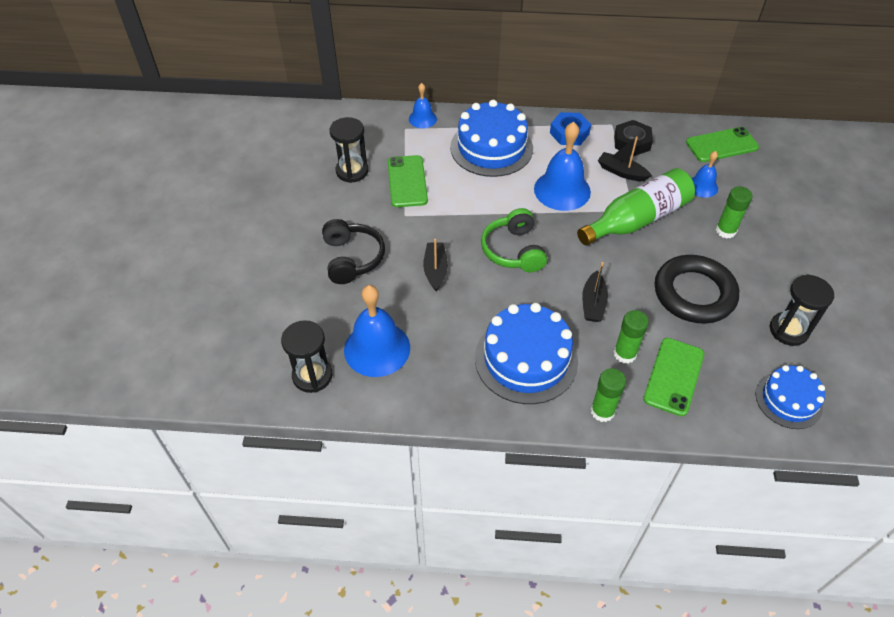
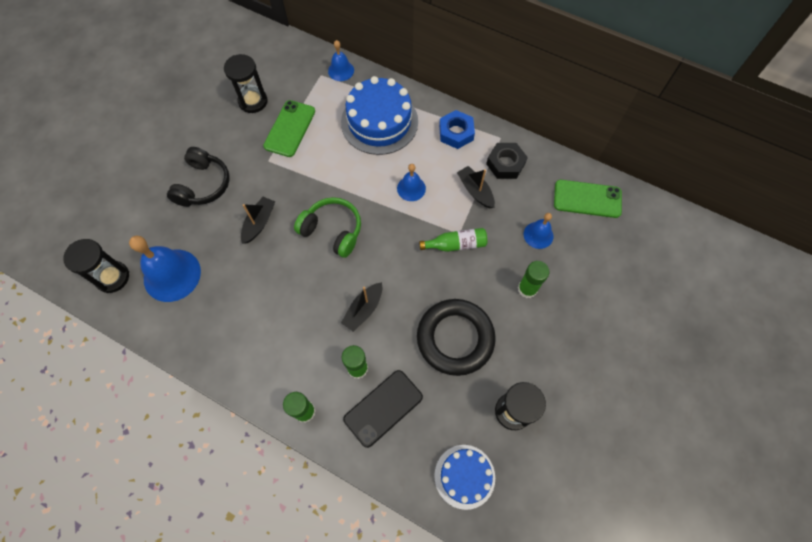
camera: 25 degrees right, 15 degrees up
blue cake [475,303,578,404] -> none
green headphones [481,208,547,272] -> green headphones turned 105 degrees clockwise [294,197,361,258]
blue bell [534,122,591,211] -> blue bell [397,164,426,201], size x0.54
green bottle [577,168,695,245] -> green bottle [419,228,487,252], size x0.53
green phone [643,338,704,416] -> black phone [343,370,423,448]

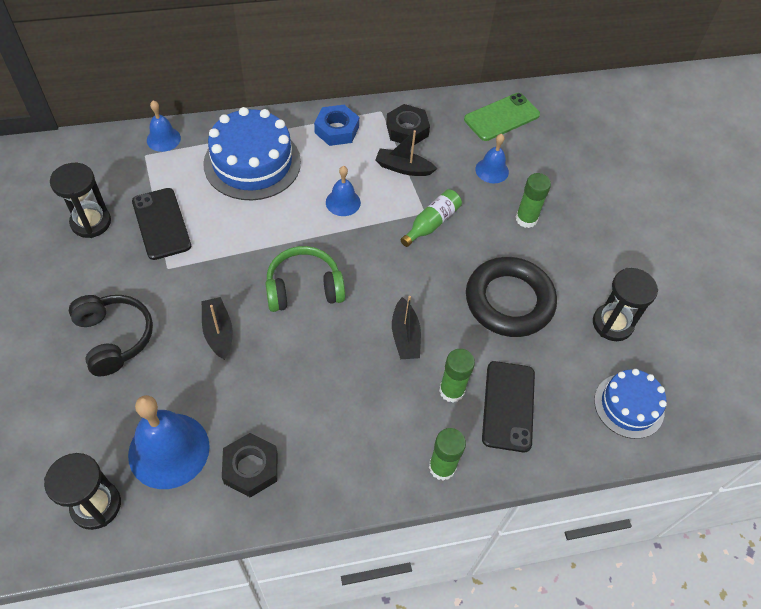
camera: 45 degrees left, 10 degrees down
green phone [263,100,315,157] -> black phone [132,188,191,260]
none -> black nut [222,433,277,498]

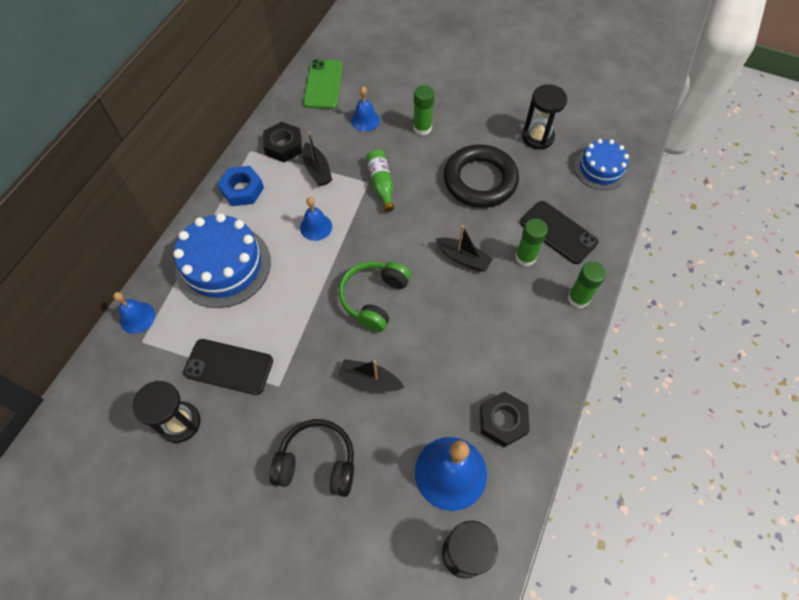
camera: 50 degrees left, 5 degrees up
black boat [375,130,437,176] -> black boat turned 75 degrees counterclockwise [303,131,332,186]

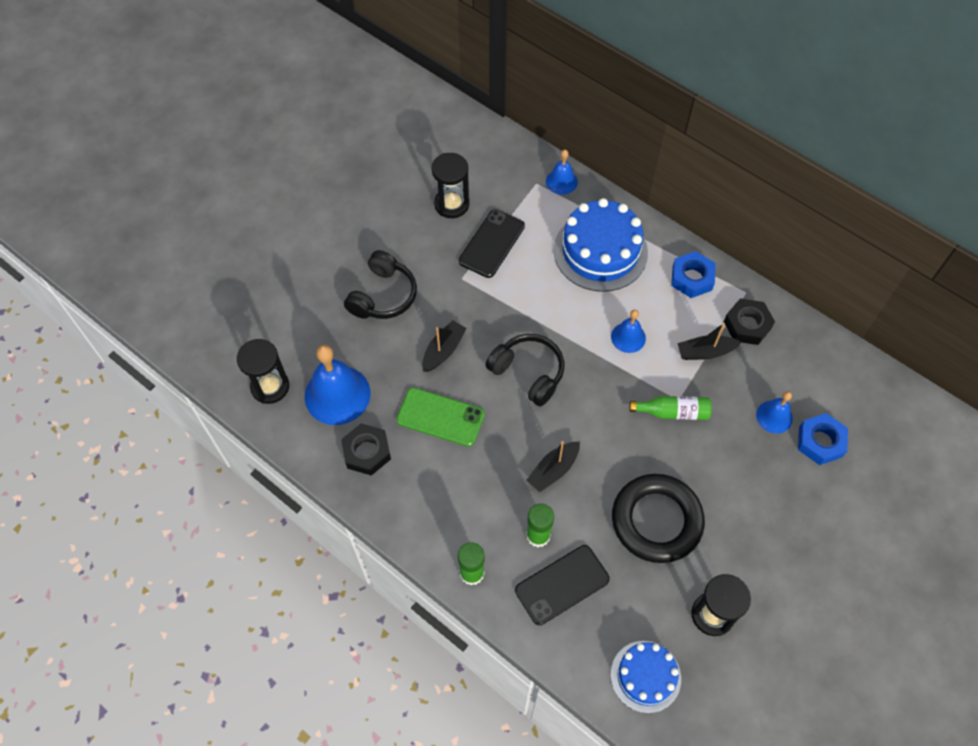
camera: 105 degrees right, 0 degrees up
green phone [303,59,343,109] -> green phone moved to [396,388,485,447]
green headphones [338,261,411,332] -> black headphones [486,334,564,407]
green glue stick [413,85,434,135] -> none
none -> blue nut [798,413,848,465]

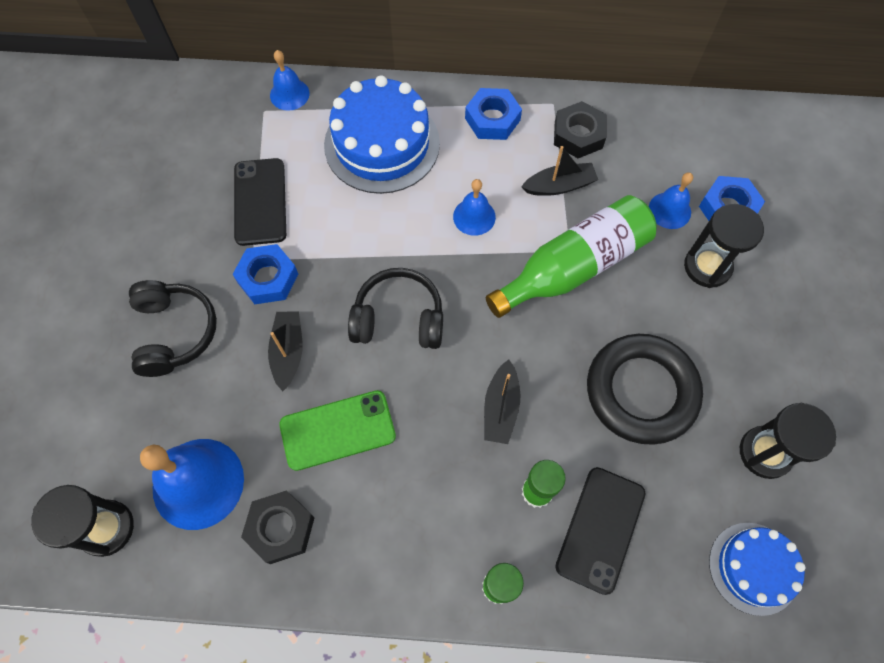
camera: 35 degrees left, 5 degrees up
black hourglass [432,153,469,218] -> black hourglass moved to [684,204,764,288]
green bottle [629,396,712,420] -> green bottle [486,195,657,318], size x1.87
black boat [677,323,742,360] -> black boat turned 150 degrees counterclockwise [521,146,598,196]
none -> blue nut [232,244,298,304]

